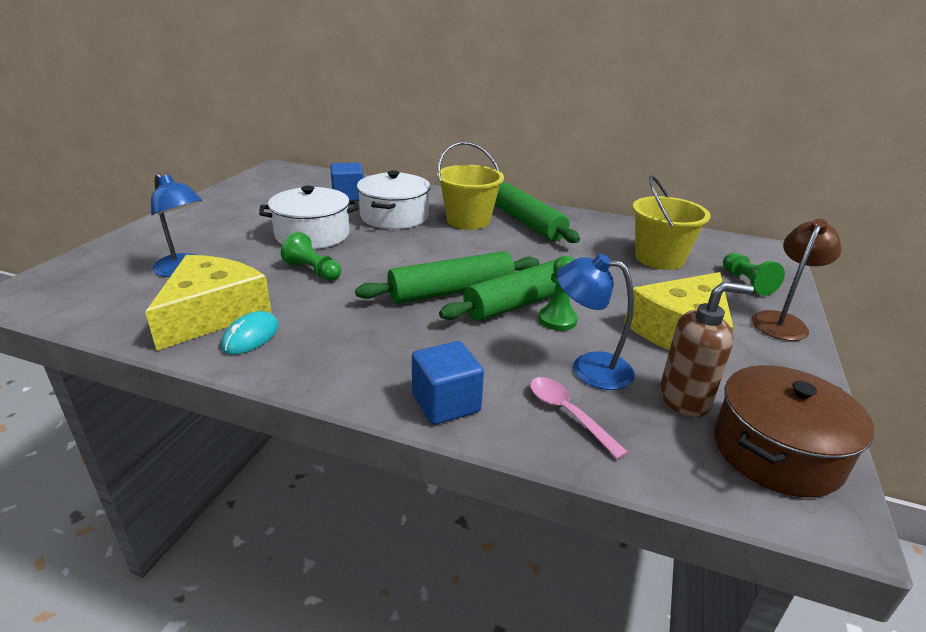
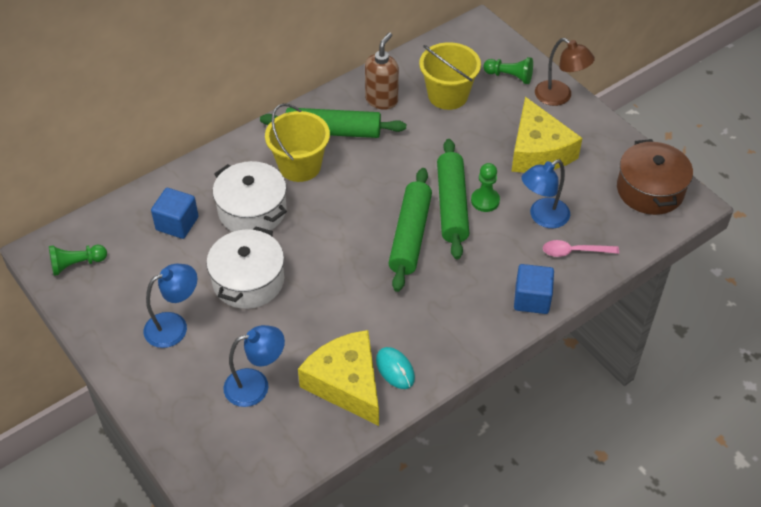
camera: 55 degrees left, 20 degrees up
green pawn [281,232,341,281] -> green pawn moved to [49,245,107,276]
brown soap dispenser [660,282,754,417] -> brown soap dispenser moved to [365,32,399,110]
brown lamp [752,219,842,341] -> brown lamp turned 150 degrees clockwise [535,38,595,106]
none -> blue lamp [144,264,197,348]

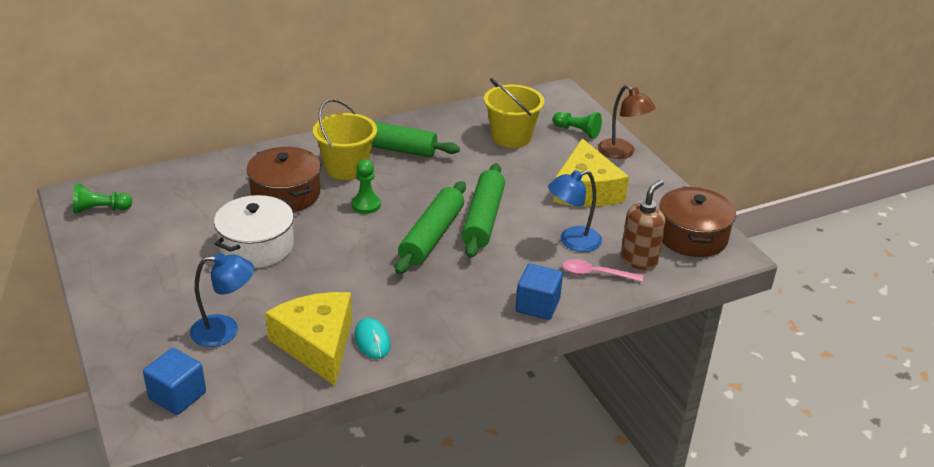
camera: 10 degrees right, 15 degrees down
blue lamp [144,264,197,348] -> none
blue cube [151,188,198,239] -> blue cube moved to [143,348,206,415]
white pot [213,161,287,232] -> brown pot [246,147,321,212]
brown soap dispenser [365,32,399,110] -> brown soap dispenser moved to [621,180,665,270]
green pawn [471,163,500,212] -> green pawn moved to [352,160,381,214]

